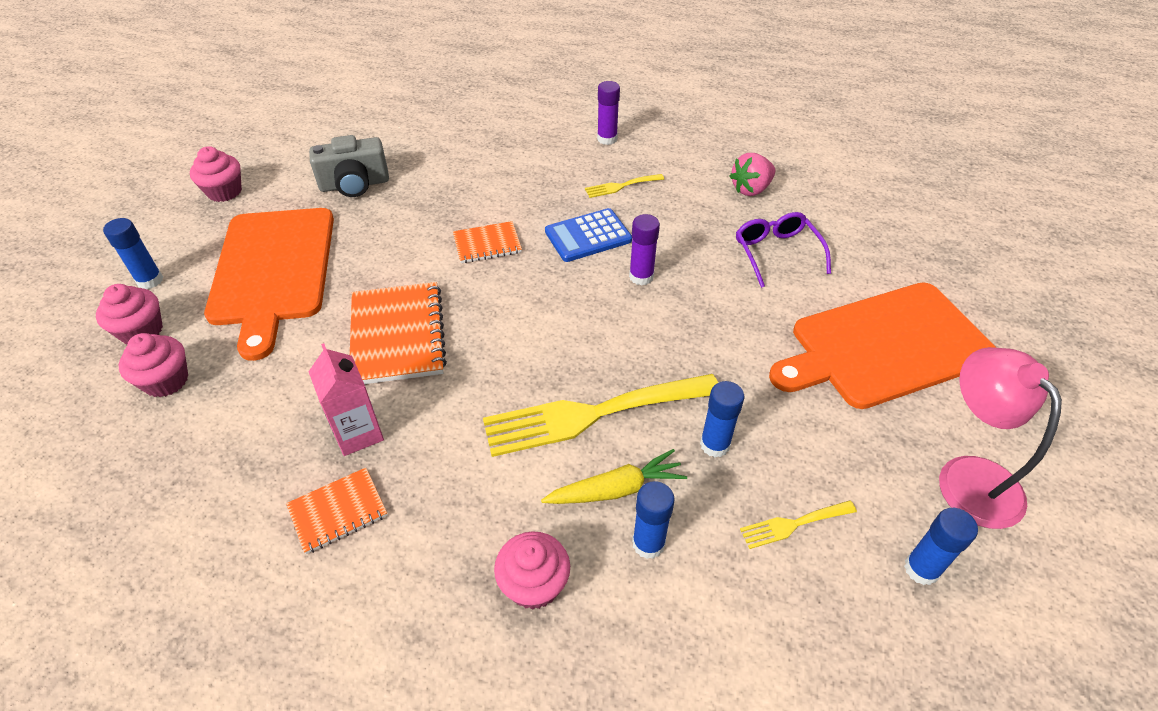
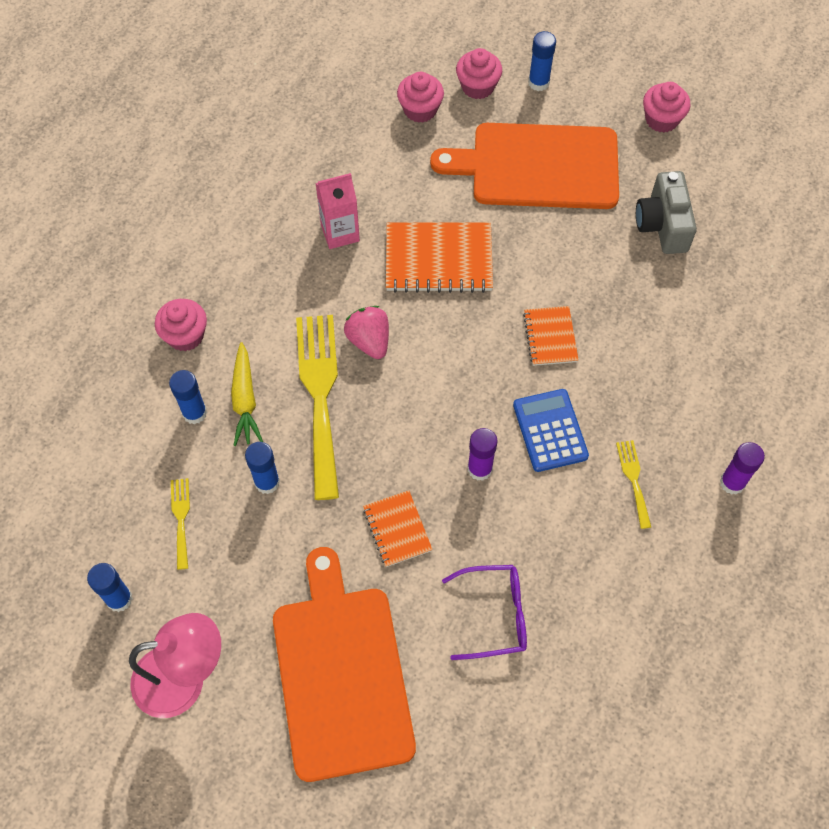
camera: 100 degrees right, 15 degrees up
orange notebook [286,468,387,554] -> orange notebook moved to [363,490,433,567]
pink strawberry [730,153,775,196] -> pink strawberry moved to [344,306,389,359]

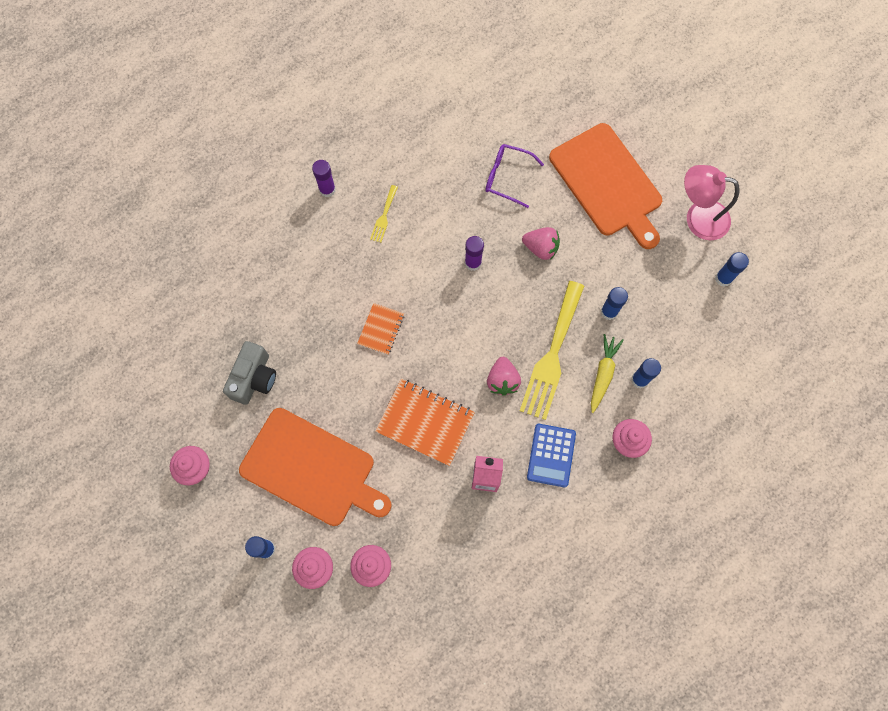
camera: 155 degrees left, 10 degrees up
yellow fork [171,478,190,570] -> none
orange cutting board [273,547,416,782] -> orange cutting board turned 45 degrees counterclockwise [549,123,662,249]
orange notebook [363,490,433,567] -> pink strawberry [522,227,560,260]
blue calculator [513,389,589,472] -> blue calculator moved to [527,424,576,487]

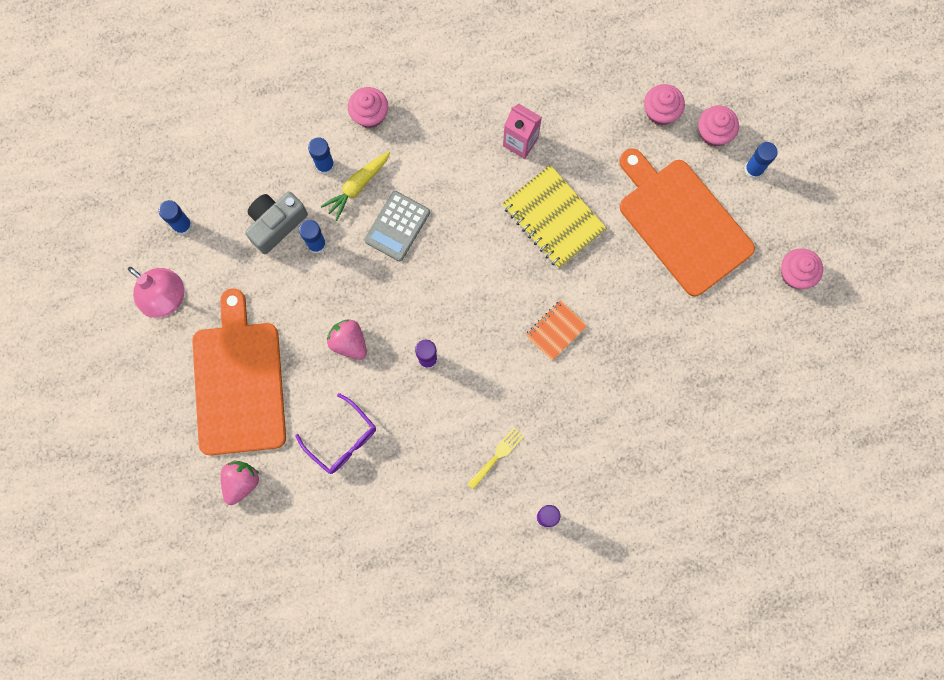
camera: 155 degrees left, 5 degrees up
grey camera [223,341,276,405] -> grey camera moved to [245,191,308,254]
orange notebook [375,379,475,466] -> yellow notebook [502,165,607,269]
pink strawberry [487,357,521,396] -> pink strawberry moved to [221,461,259,505]
yellow fork [520,281,584,420] -> grey calculator [364,191,430,261]
blue calculator [527,424,576,487] -> none

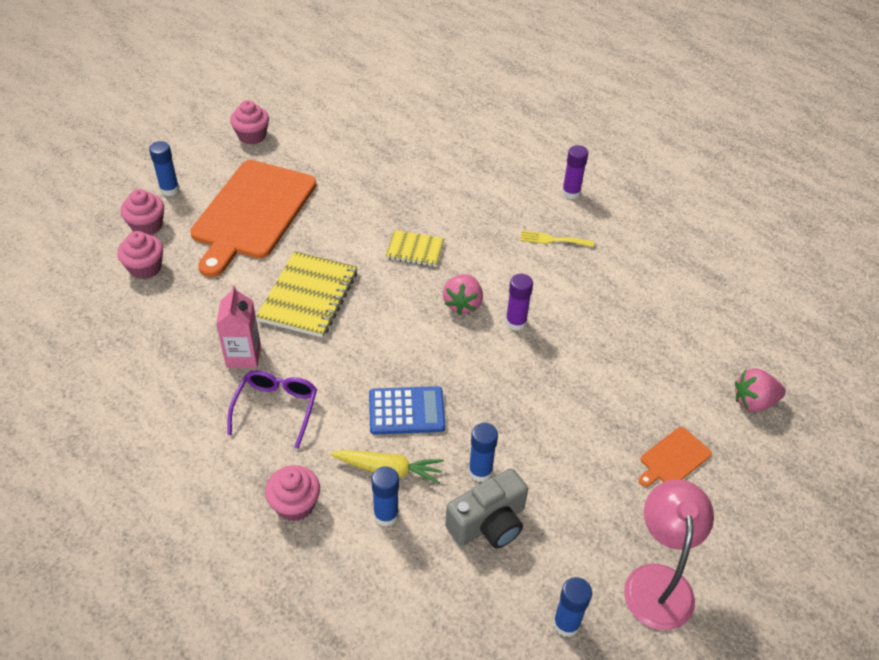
camera: 125 degrees left, 30 degrees down
orange cutting board [192,288,286,455] -> orange cutting board [638,427,712,487], size x0.42
grey camera [245,191,308,254] -> grey camera turned 45 degrees counterclockwise [445,468,528,548]
purple glasses [295,393,376,474] -> purple glasses moved to [227,370,317,449]
pink strawberry [327,319,367,360] -> pink strawberry moved to [443,274,483,315]
grey calculator [364,191,430,261] -> blue calculator [369,386,445,435]
orange notebook [525,300,587,361] -> yellow notebook [386,230,445,267]

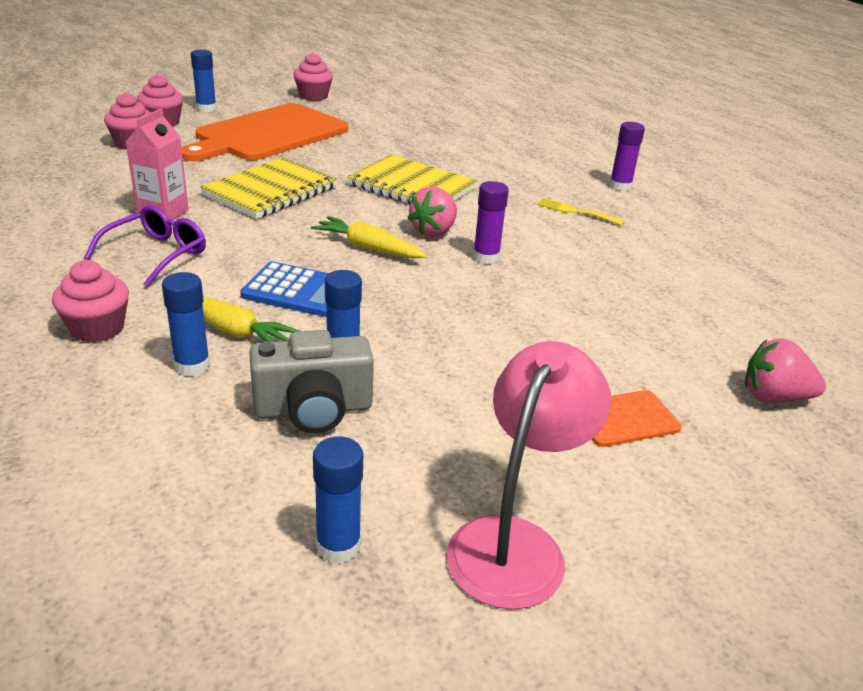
camera: 20 degrees right, 15 degrees down
yellow notebook [386,230,445,267] -> yellow notebook [347,155,477,205], size x1.74
none -> yellow carrot [311,216,426,259]

